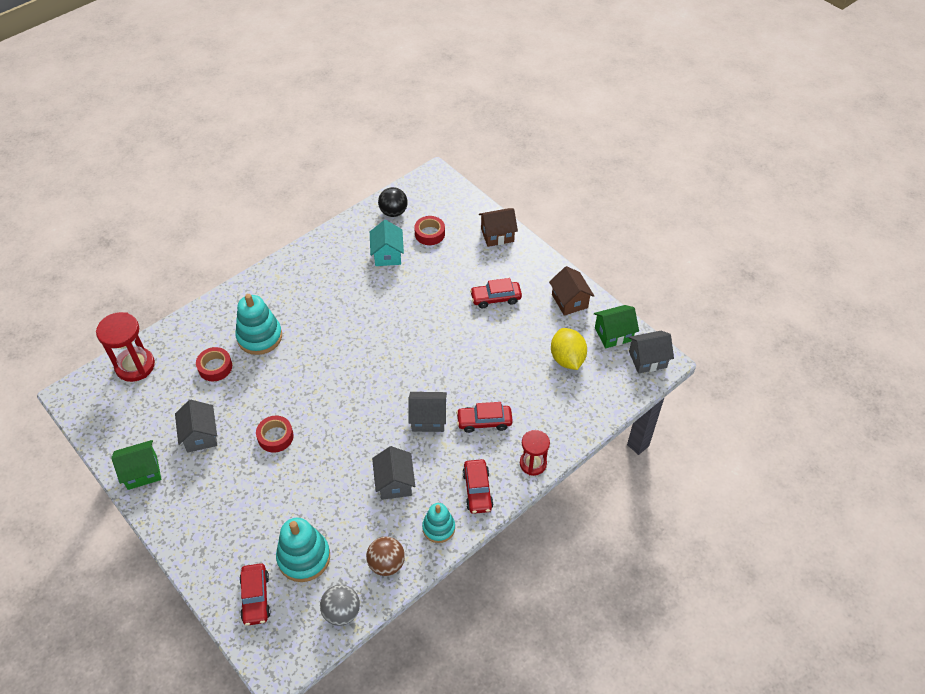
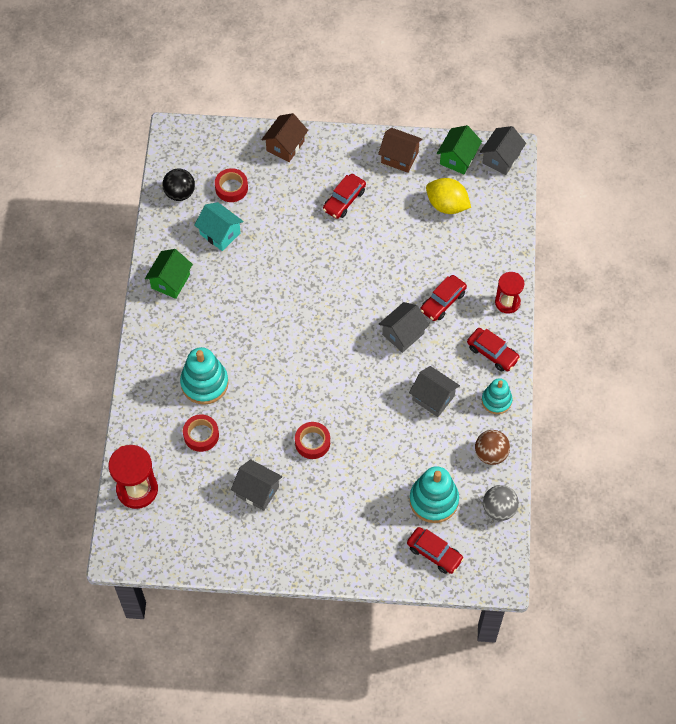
camera: 45 degrees left, 10 degrees up
green house [111,440,161,490] -> green house moved to [145,249,193,299]

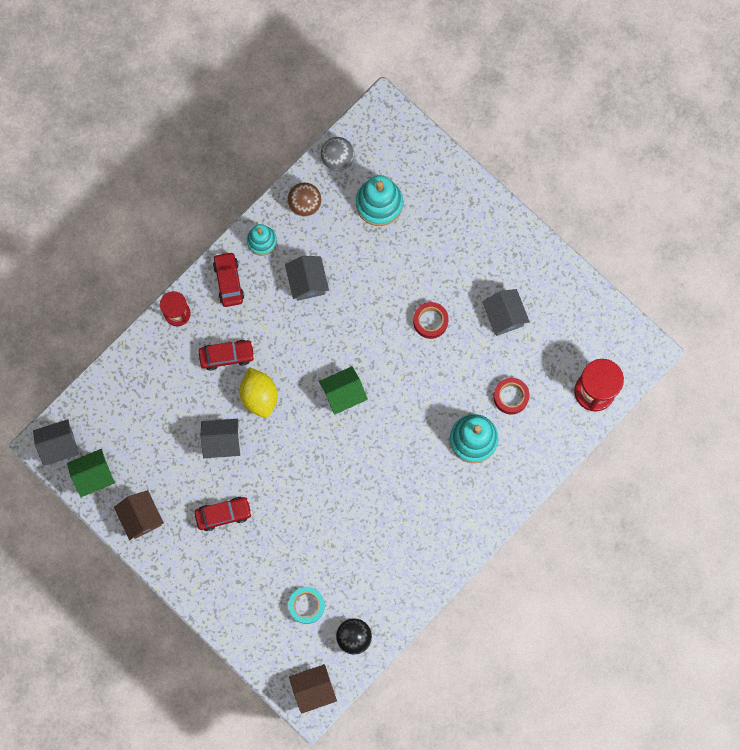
camera: 140 degrees left, 15 degrees up
green house [145,249,193,299] -> green house moved to [319,366,368,415]
turquoise house [194,202,244,251] -> none
red tape [215,168,248,202] -> turquoise tape [288,587,325,624]
brown house [262,113,308,162] -> brown house moved to [289,664,337,714]
grey house [379,302,429,353] -> grey house moved to [200,419,240,458]
red car [407,527,464,574] -> none
yellow lemon [426,178,471,214] -> yellow lemon moved to [239,367,277,418]

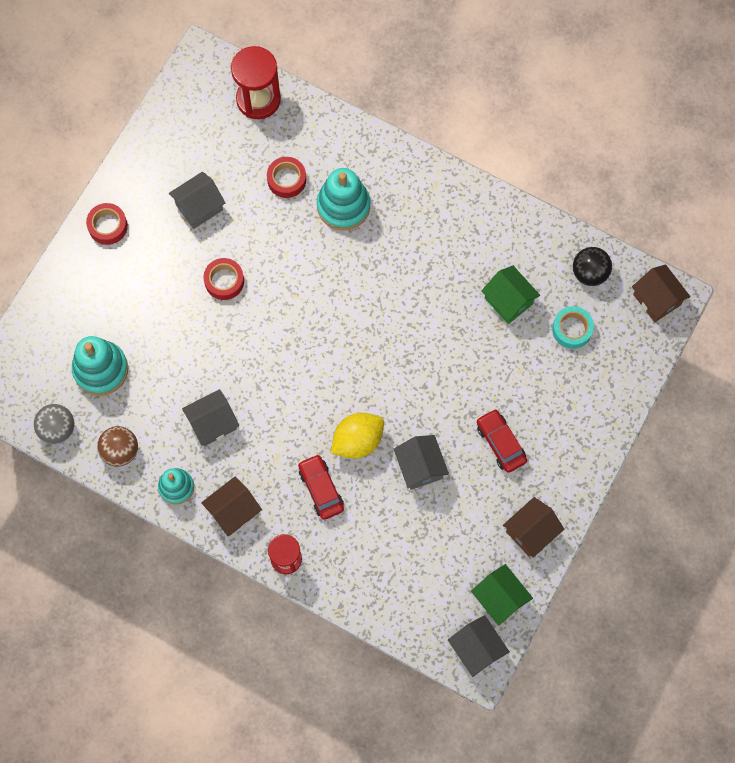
camera: 105 degrees left, 5 degrees down
red car [213,252,244,307] -> brown house [201,476,262,536]
green house [319,366,368,415] -> green house moved to [481,266,540,324]
none -> red tape [86,203,128,245]

